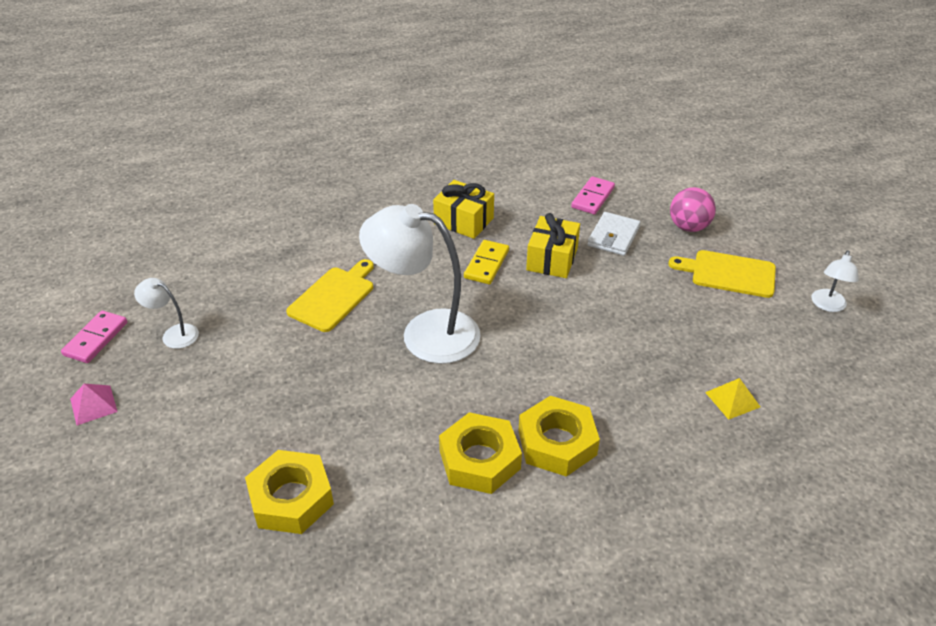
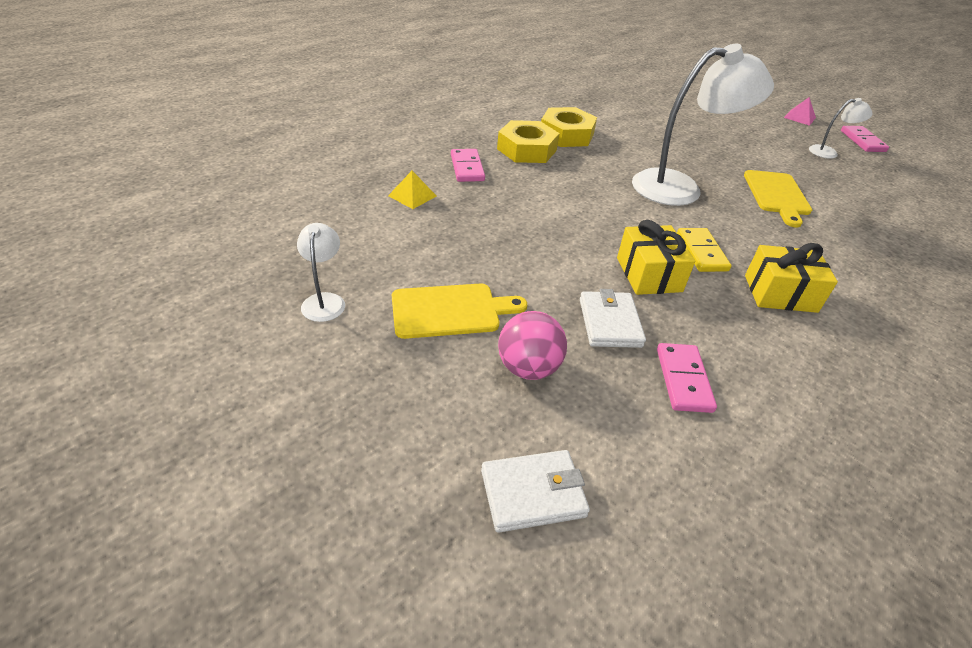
camera: 150 degrees right, 0 degrees up
yellow nut [245,450,334,534] -> none
none -> pink domino [451,149,485,182]
none -> white wallet [481,450,590,533]

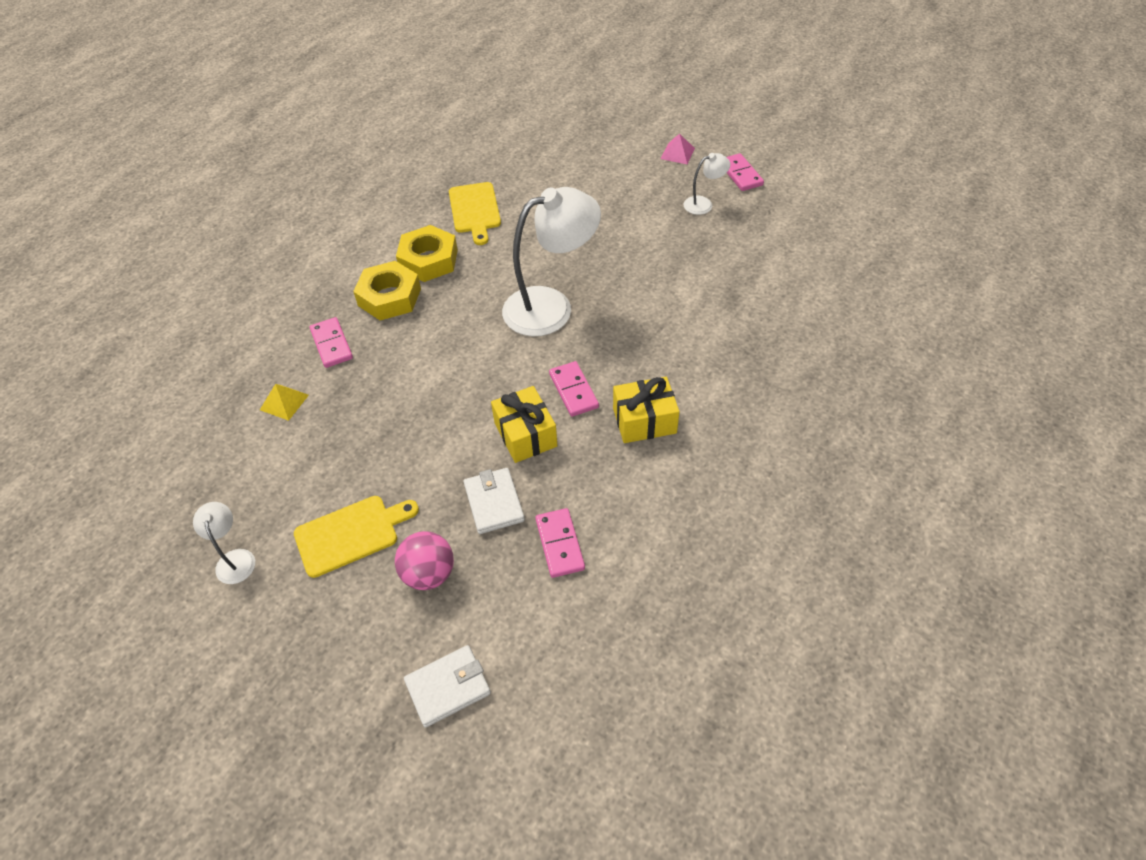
camera: 10 degrees left, 10 degrees up
yellow domino [677,228,732,272] -> pink domino [549,361,599,417]
yellow cutting board [744,170,812,227] -> yellow cutting board moved to [449,182,501,245]

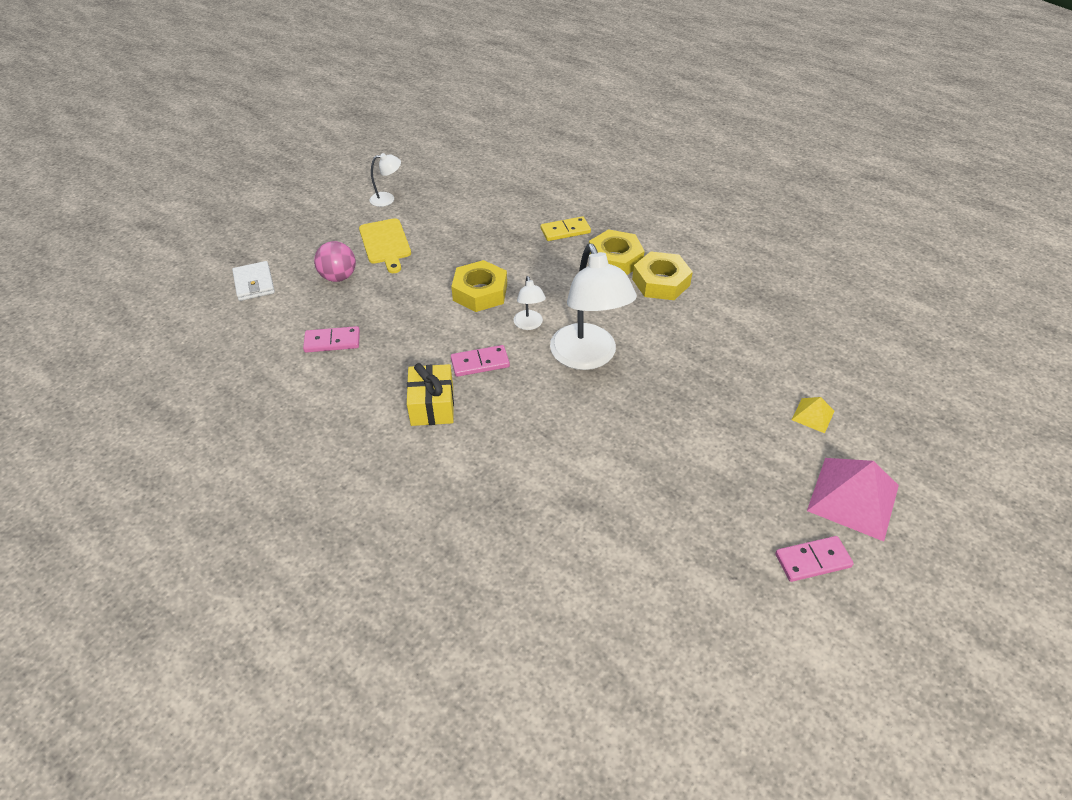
camera: 95 degrees right, 5 degrees down
yellow pyramid [260,384,309,421] -> yellow pyramid moved to [791,397,834,433]
pink domino [310,317,353,368] -> yellow domino [540,216,591,241]
yellow cutting board [449,182,501,245] -> none
white wallet [464,468,525,534] -> none
yellow gift [491,386,557,463] -> none
pink pyramid [661,134,695,164] -> pink pyramid [807,458,899,542], size x2.01
white lamp [684,153,730,215] -> white lamp moved to [513,276,546,330]
none -> yellow nut [451,260,507,312]

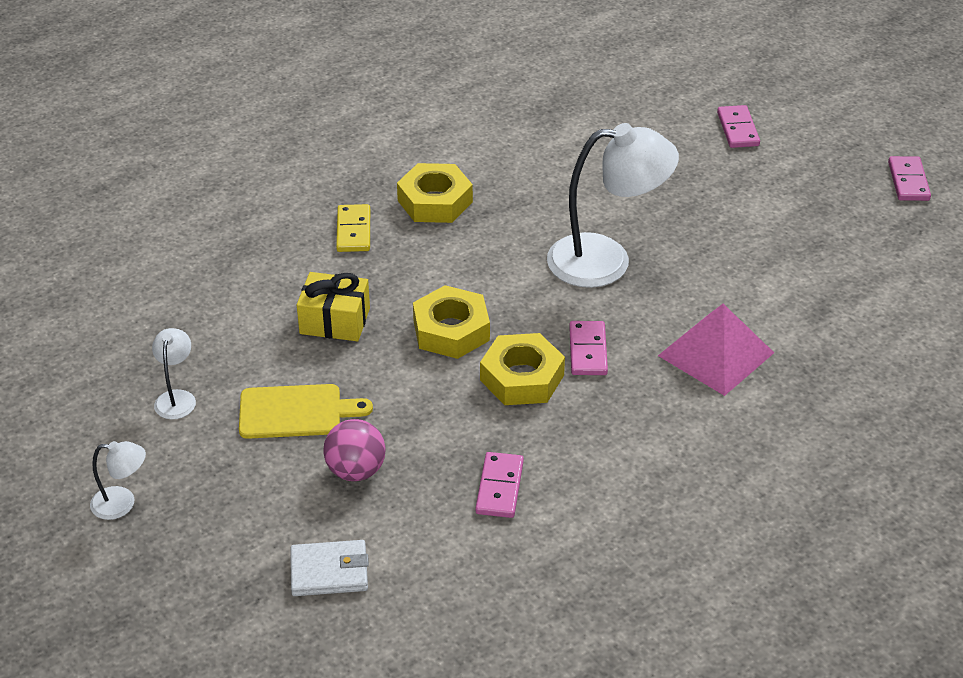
camera: 75 degrees left, 5 degrees down
yellow gift [407,363,454,426] -> yellow gift moved to [297,272,370,341]
white lamp [513,276,546,330] -> white lamp moved to [90,441,146,520]
yellow nut [632,251,693,300] -> yellow nut moved to [480,333,565,405]
yellow pyramid [791,397,834,433] -> pink domino [717,105,760,148]
pink pyramid [807,458,899,542] -> pink pyramid moved to [658,304,774,396]

